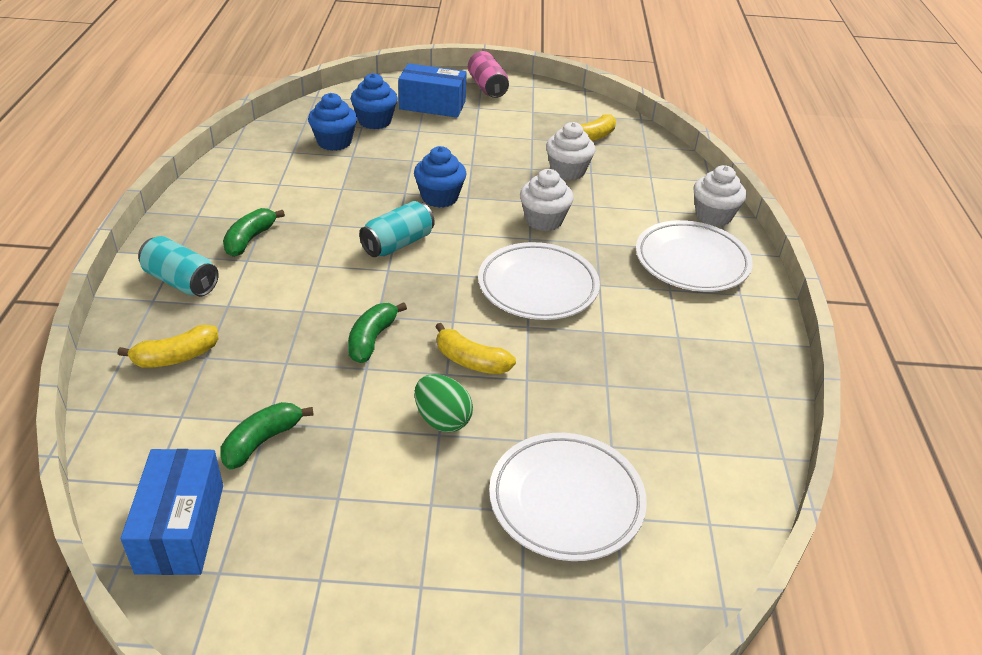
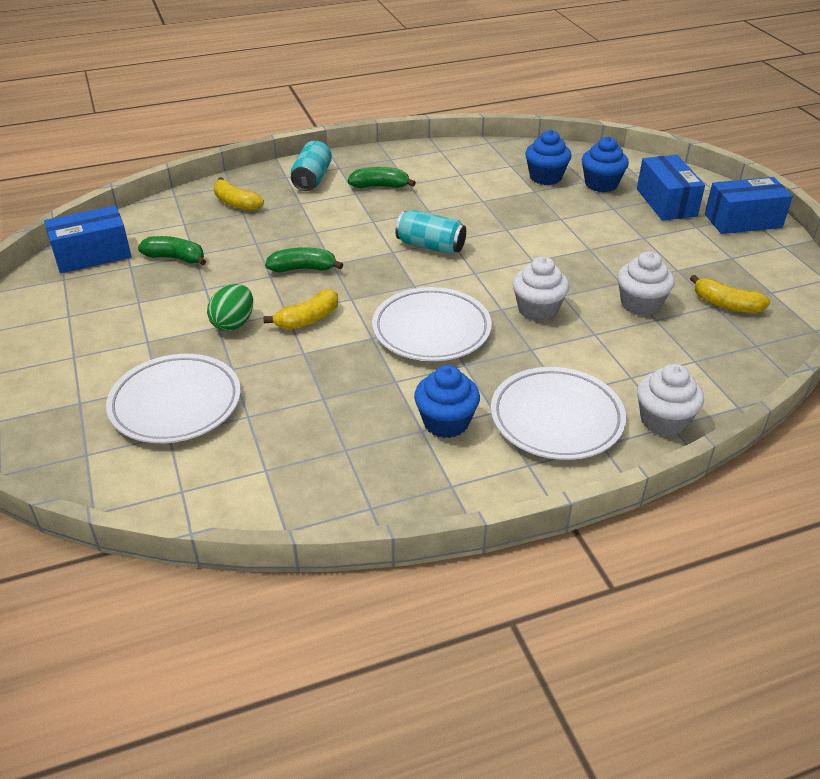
camera: 70 degrees right, 0 degrees up
blue cupcake [414,146,466,208] -> blue cupcake moved to [414,365,480,438]
yellow banana [435,323,516,374] -> yellow banana turned 135 degrees counterclockwise [264,289,338,330]
pink can [468,51,509,98] -> blue box [705,177,793,234]

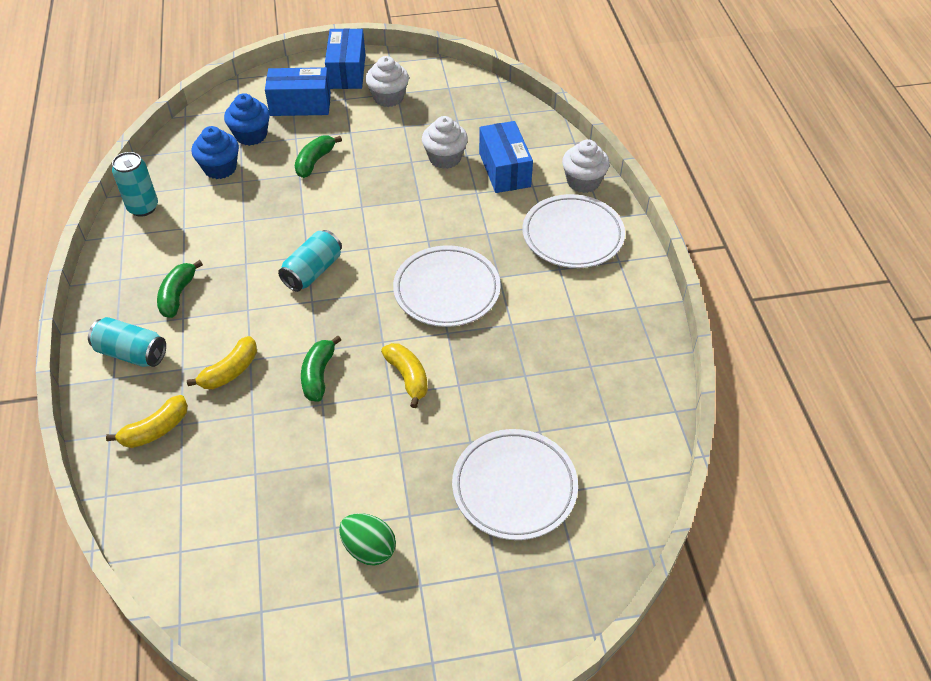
camera: 80 degrees left, 10 degrees up
blue box [44,206,131,273] -> blue box moved to [479,121,533,193]
green banana [138,236,206,265] -> green banana moved to [295,136,342,178]
green egg [207,284,253,331] -> green egg moved to [339,513,396,565]
blue cupcake [414,365,480,438] -> none
white cupcake [512,257,569,322] -> white cupcake moved to [366,56,409,107]
yellow banana [690,275,770,313] -> yellow banana moved to [187,336,257,389]
none -> turquoise can [112,152,158,217]

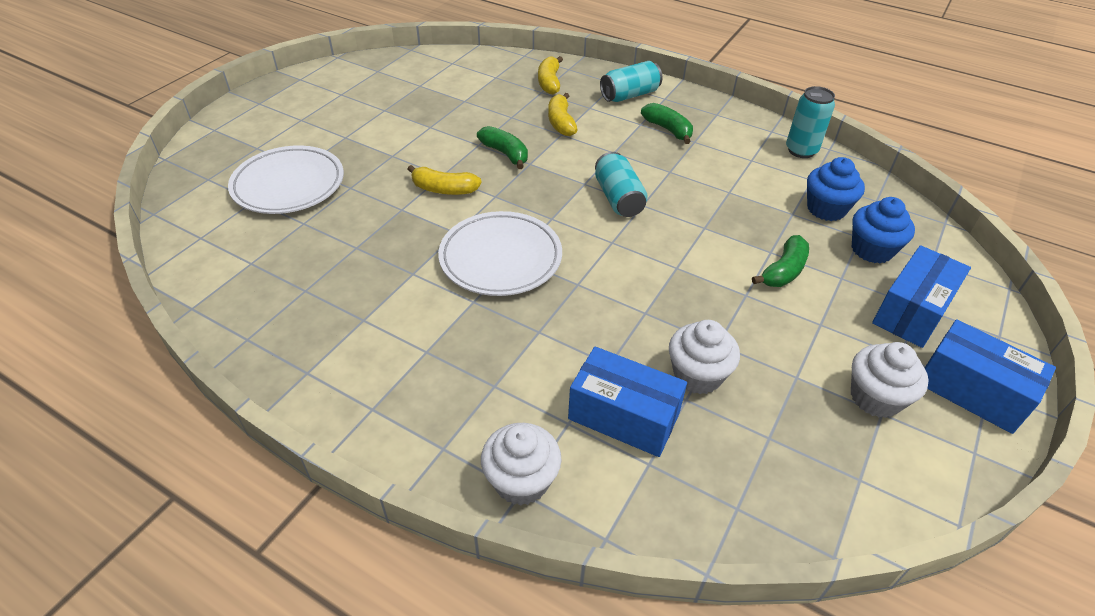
camera: 130 degrees right, 5 degrees down
green banana [295,136,342,178] -> green banana turned 60 degrees clockwise [752,235,809,287]
green egg [339,513,396,565] -> none
white plate [523,194,625,268] -> none

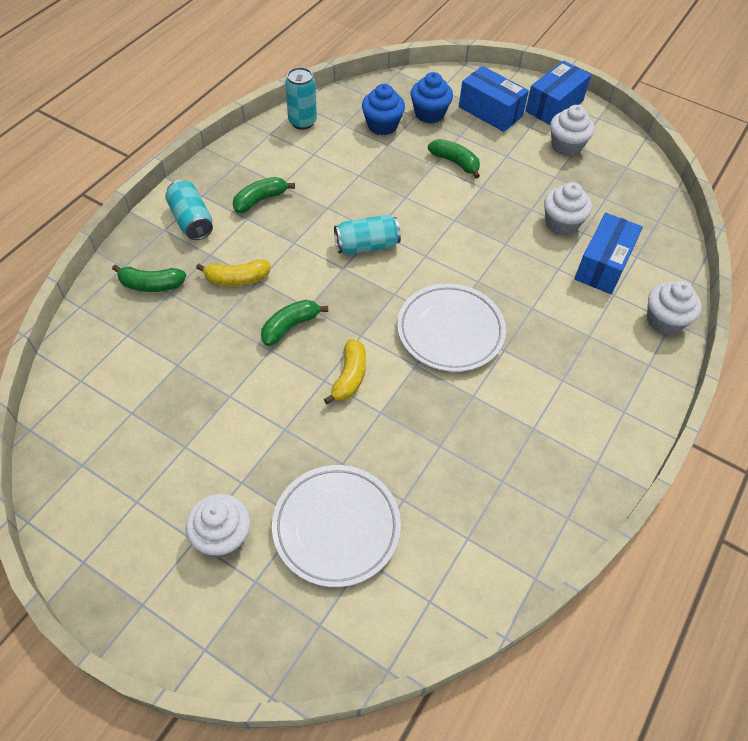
camera: 90 degrees left, 10 degrees up
yellow banana [538,56,563,94] -> green banana [112,264,186,292]
none -> white cupcake [186,494,251,558]

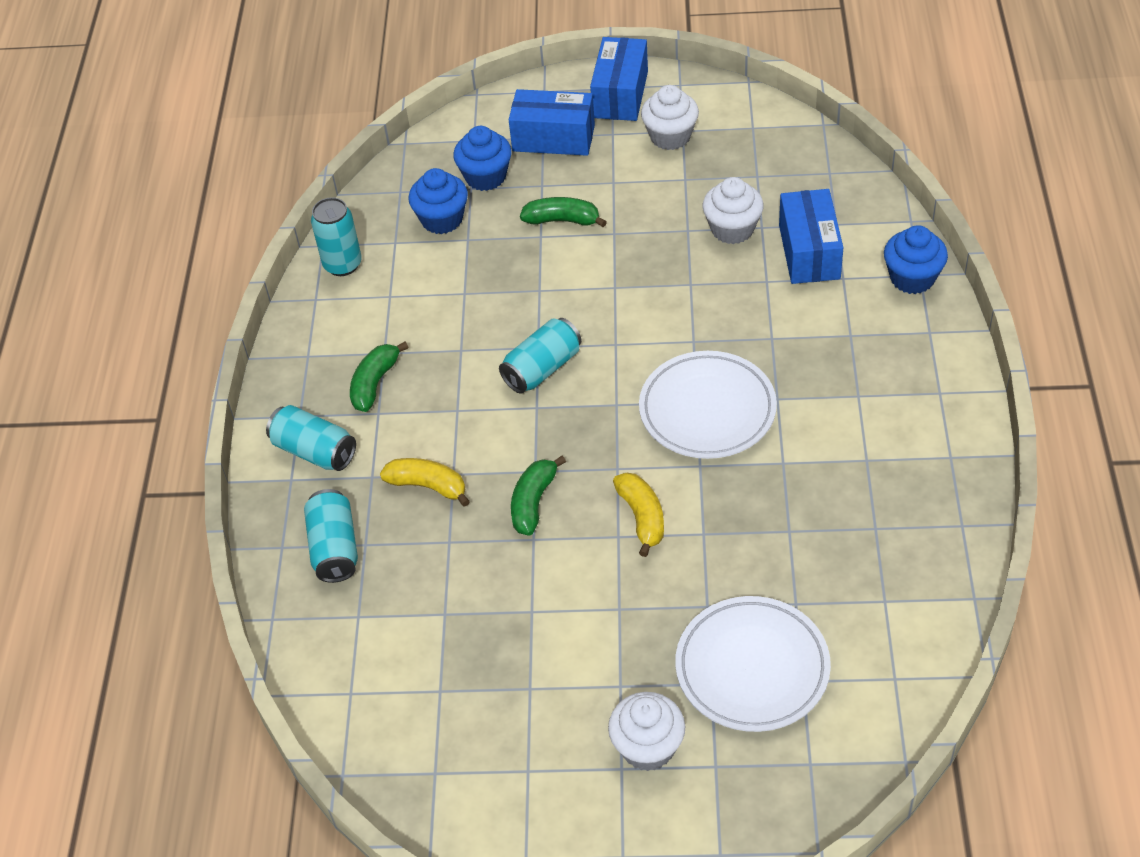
camera: 25 degrees left, 5 degrees down
green banana [112,264,186,292] -> turquoise can [304,489,358,583]
yellow banana [196,259,271,286] -> yellow banana turned 120 degrees counterclockwise [380,458,470,507]
white cupcake [647,281,701,335] -> blue cupcake [884,225,948,294]

